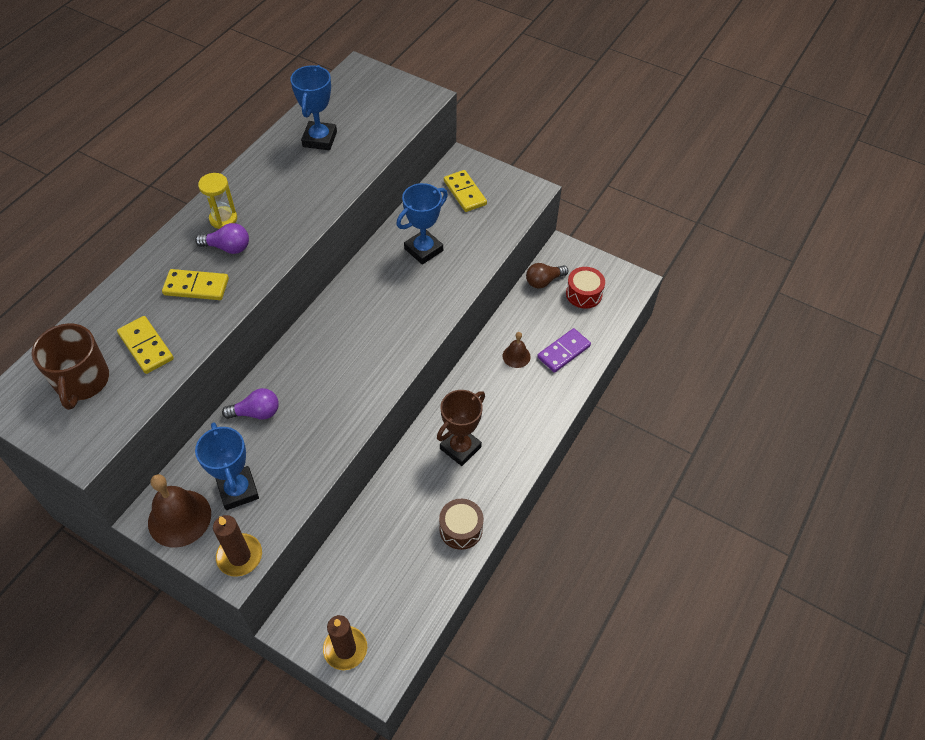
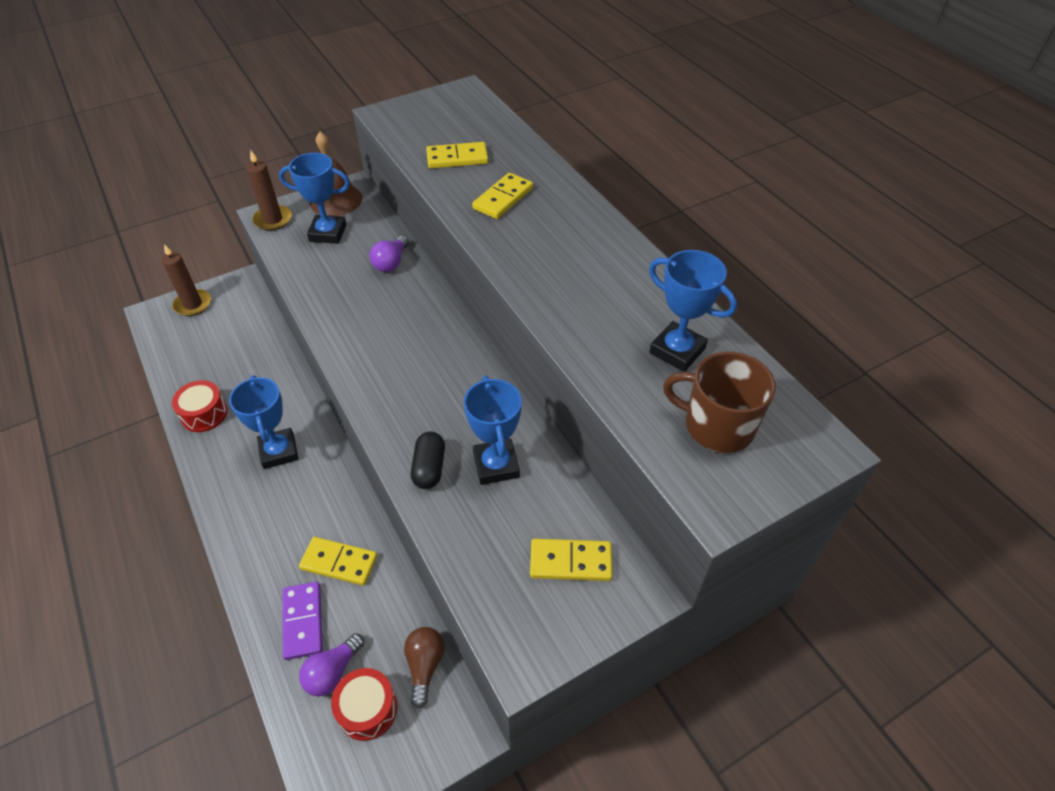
camera: 120 degrees right, 5 degrees down
brown mug [31,323,109,410] -> brown mug moved to [663,352,776,453]
purple light bulb [195,223,249,254] -> purple light bulb moved to [299,633,364,697]
yellow hourglass [198,173,237,229] -> none
brown trophy [437,390,485,466] -> blue trophy [229,375,298,469]
brown drum [439,499,484,550] -> red drum [172,380,228,432]
brown bell [502,332,531,368] -> yellow domino [299,537,378,586]
none -> black capsule [411,431,445,489]

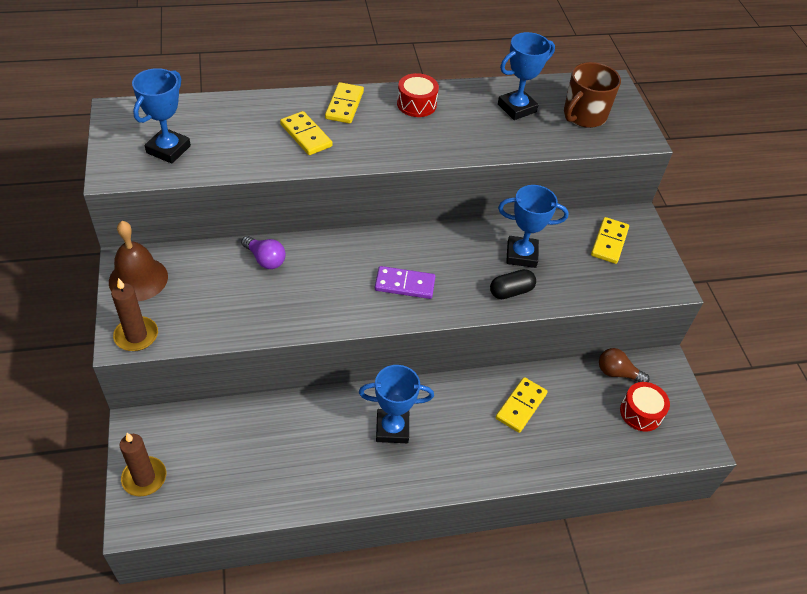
camera: 75 degrees left, 0 degrees up
red drum [172,380,228,432] -> red drum moved to [397,73,439,117]
blue trophy [279,153,350,244] -> blue trophy moved to [132,68,191,164]
purple domino [282,582,323,660] -> purple domino moved to [375,266,436,299]
purple light bulb [299,633,364,697] -> none
black capsule [411,431,445,489] -> black capsule turned 45 degrees counterclockwise [490,269,536,299]
yellow domino [426,142,488,168] -> yellow domino moved to [325,82,364,124]

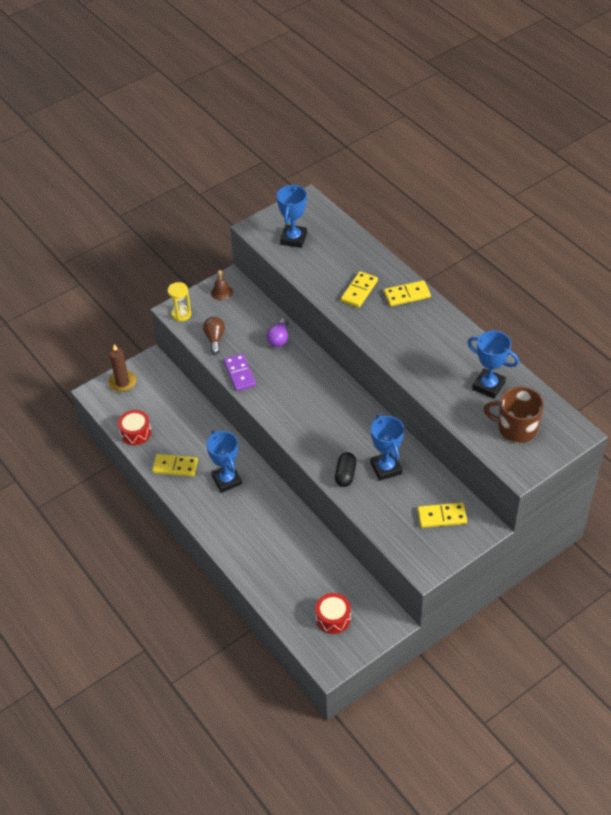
camera: 70 degrees right, 0 degrees up
brown bell [109,221,168,301] -> brown bell [211,270,233,301], size x0.56
brown candle [111,278,158,351] -> yellow hourglass [168,282,191,322]
blue trophy [132,68,191,164] -> blue trophy turned 75 degrees counterclockwise [277,184,307,248]
purple domino [375,266,436,299] -> purple domino moved to [224,353,256,391]
red drum [397,73,439,117] -> red drum moved to [118,410,151,445]
black capsule [490,269,536,299] -> black capsule turned 60 degrees clockwise [335,452,356,487]
yellow domino [496,377,548,433] -> yellow domino moved to [152,454,198,477]
brown light bulb [599,348,650,382] -> brown light bulb moved to [203,317,225,354]

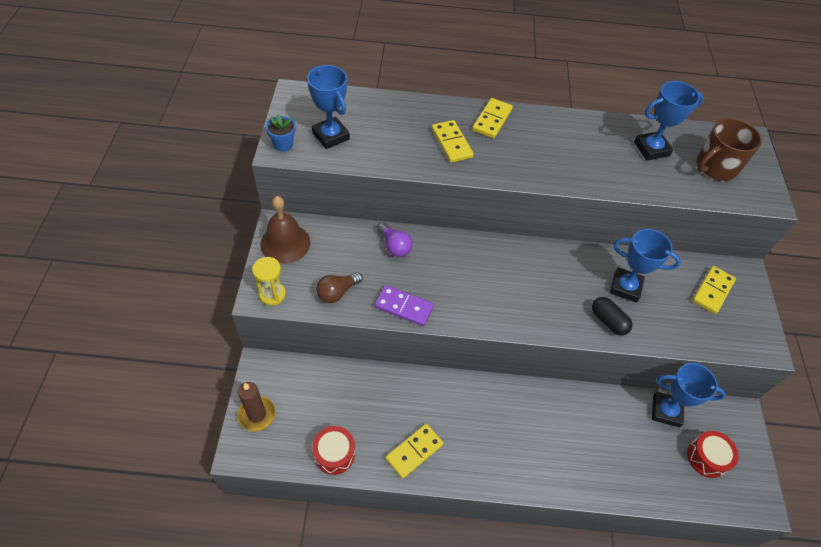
camera: 55 degrees left, 5 degrees up
brown light bulb [203,317,225,354] -> brown light bulb turned 75 degrees counterclockwise [316,272,363,303]
blue trophy [206,430,242,493] -> blue trophy moved to [652,363,726,428]
brown bell [211,270,233,301] -> brown bell [260,196,310,264], size x1.79
none -> blue flower pot [266,114,296,152]

